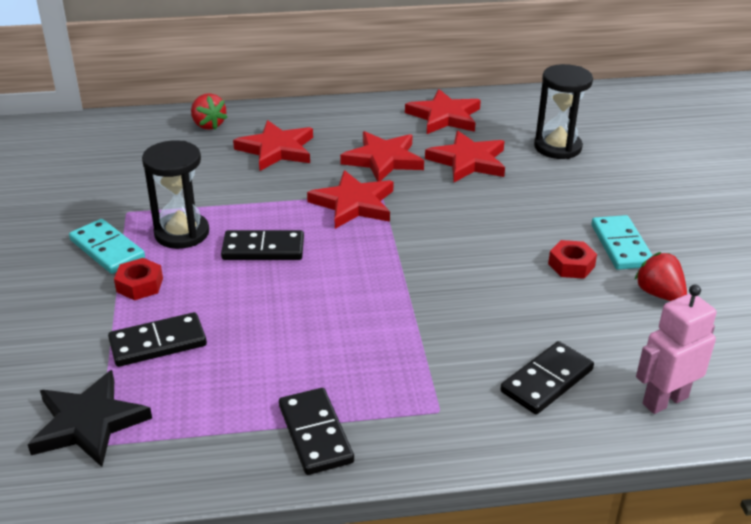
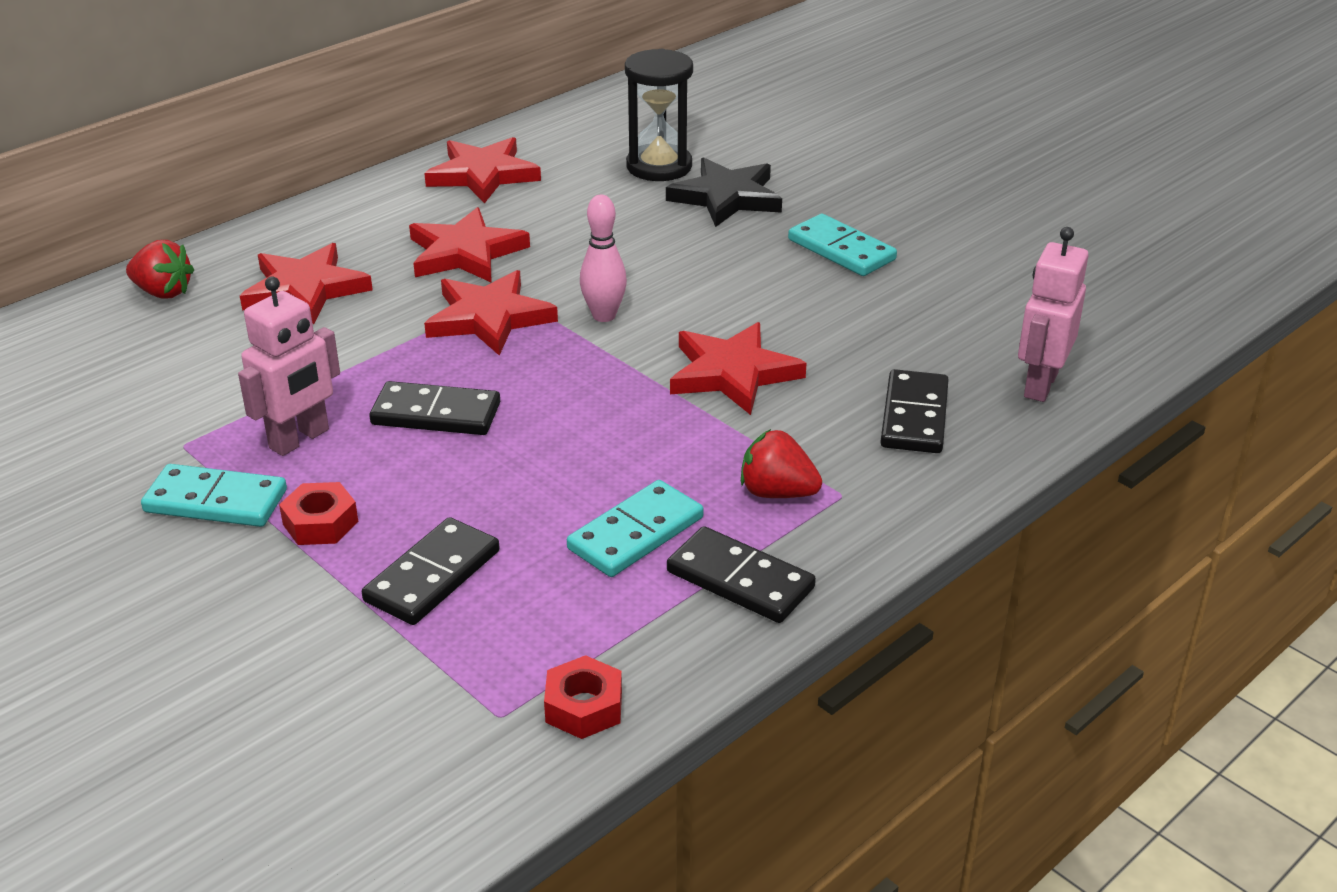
camera: 35 degrees left, 0 degrees up
black star [28,370,152,467] -> black star moved to [666,157,782,227]
black hourglass [142,140,209,249] -> pink robot [238,276,340,456]
black domino [221,230,304,260] -> black domino turned 45 degrees clockwise [369,381,500,435]
red star [425,131,505,182] -> red star moved to [670,322,807,415]
red nut [548,240,597,279] -> red nut moved to [544,655,622,739]
red strawberry [635,252,687,301] -> red strawberry moved to [741,429,822,498]
none -> turquoise domino [567,480,703,577]
none -> pink bowling pin [580,195,627,322]

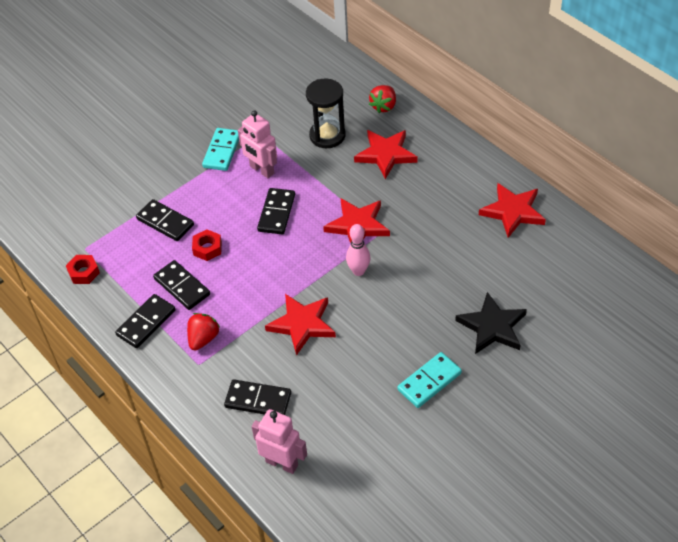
camera: 95 degrees right, 15 degrees up
red nut [279,482,358,545] -> red nut moved to [192,230,222,261]
red star [409,207,530,283] -> none
turquoise domino [567,480,703,577] -> black domino [153,260,210,310]
black hourglass [625,49,693,181] -> black hourglass moved to [306,79,346,148]

